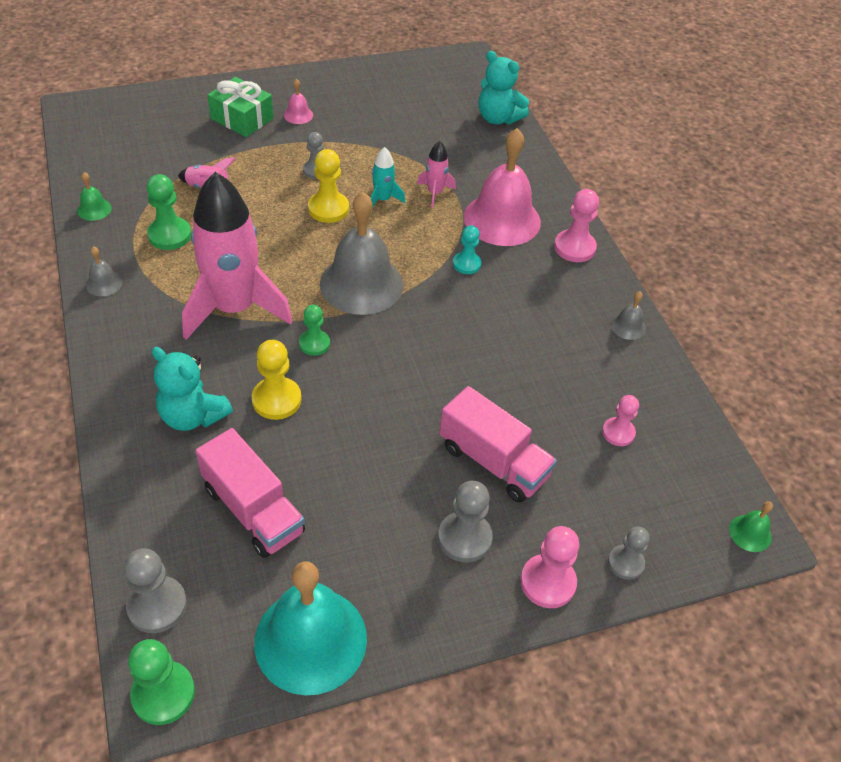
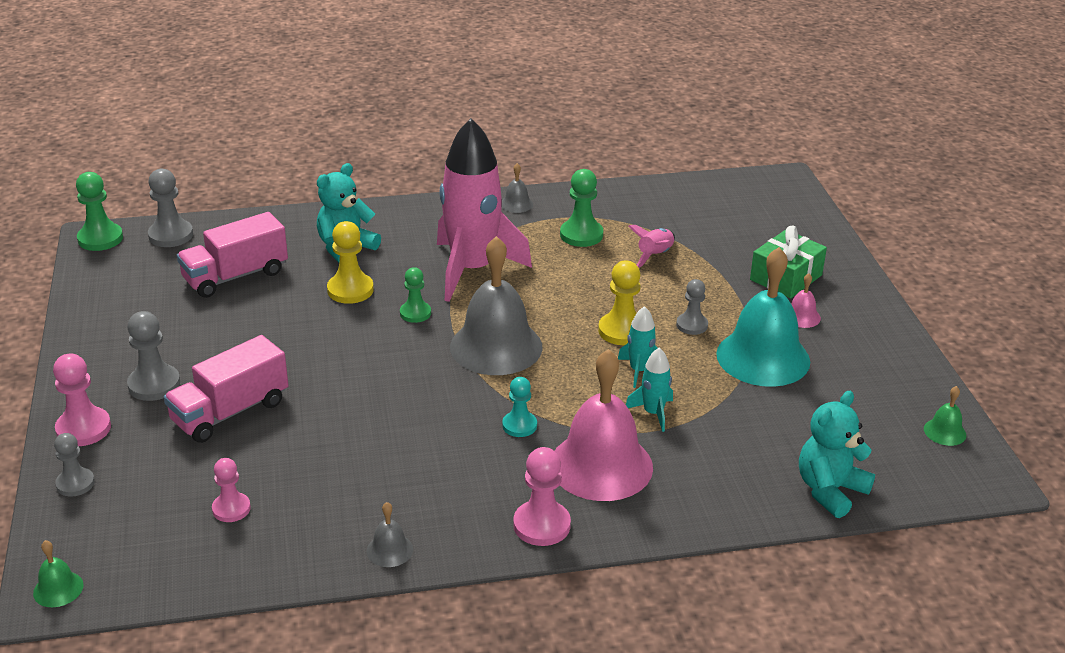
camera: 100 degrees right, 15 degrees down
green bell [77,172,112,221] -> green bell moved to [924,386,966,446]
turquoise bell [254,561,367,696] -> turquoise bell moved to [716,247,810,387]
pink rocket [417,141,456,208] -> turquoise rocket [626,348,673,432]

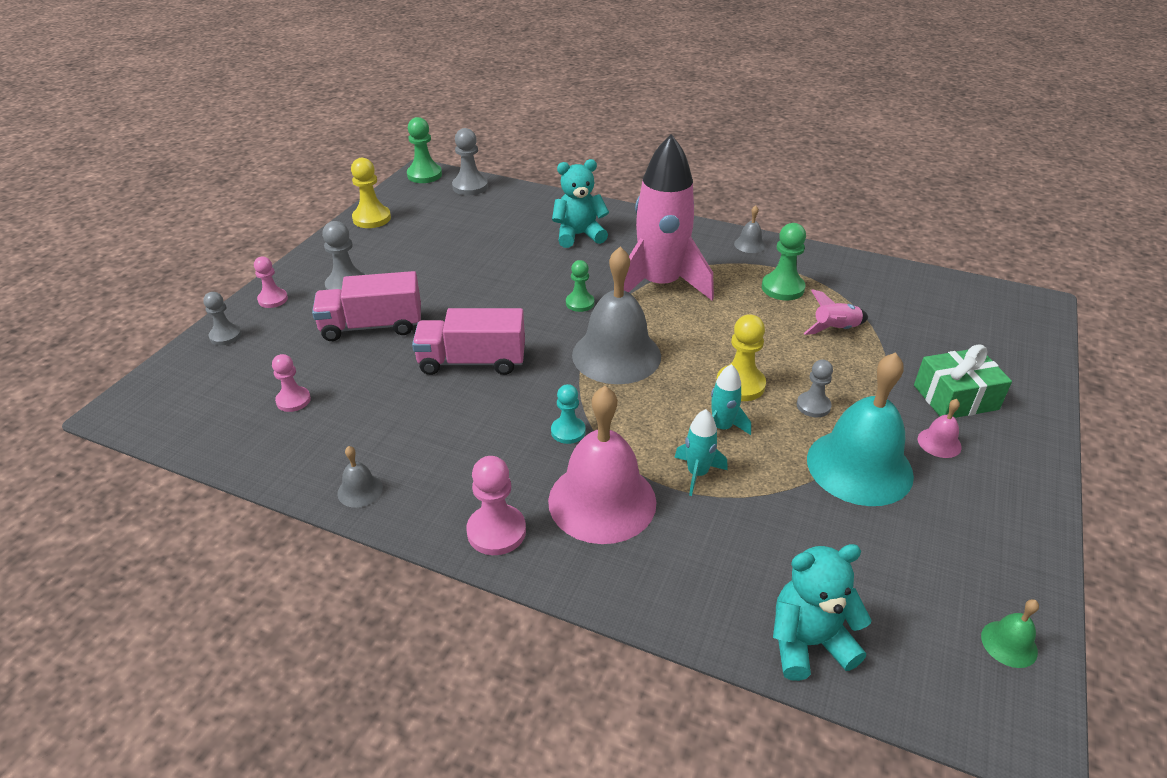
camera: 35 degrees right, 5 degrees up
green bell [33,540,84,607] -> none
pink pawn [53,353,111,446] -> pink pawn [254,257,288,308], size x0.66
pink truck [177,212,288,298] -> pink truck moved to [412,308,525,375]
yellow pawn [327,221,374,304] -> yellow pawn moved to [351,158,391,228]

